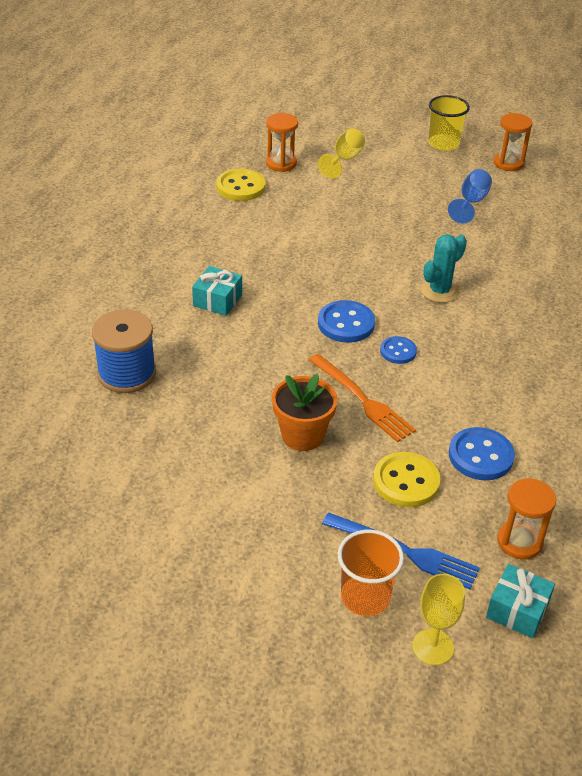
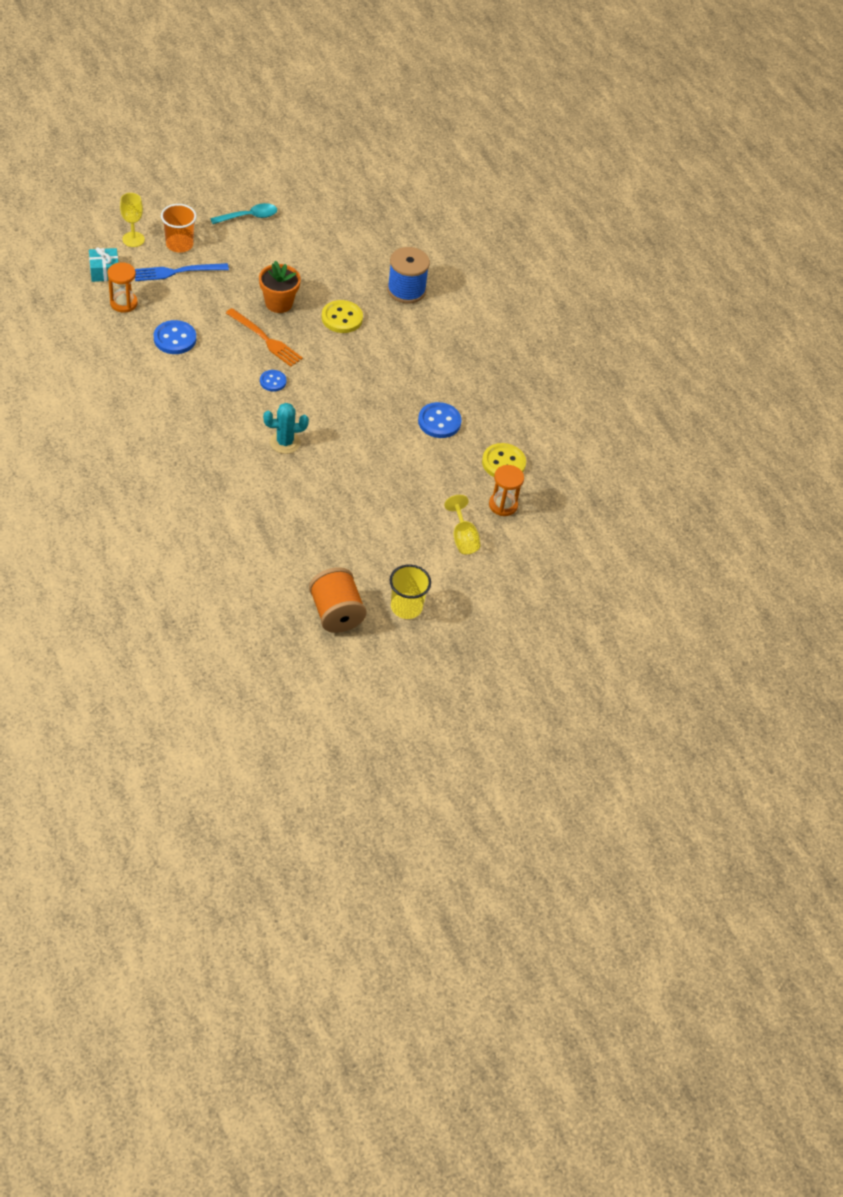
camera: 135 degrees right, 10 degrees up
turquoise gift [192,266,242,316] -> none
orange fork [309,354,416,442] -> orange fork turned 150 degrees counterclockwise [226,308,303,367]
blue button [318,300,375,343] -> blue button moved to [418,402,462,438]
yellow button [373,452,440,507] -> yellow button moved to [322,300,363,333]
turquoise cactus [421,234,467,303] -> turquoise cactus turned 75 degrees clockwise [263,403,309,454]
blue goblet [448,169,492,224] -> none
orange hourglass [494,113,532,171] -> orange spool [309,567,367,633]
none -> turquoise spoon [210,203,277,224]

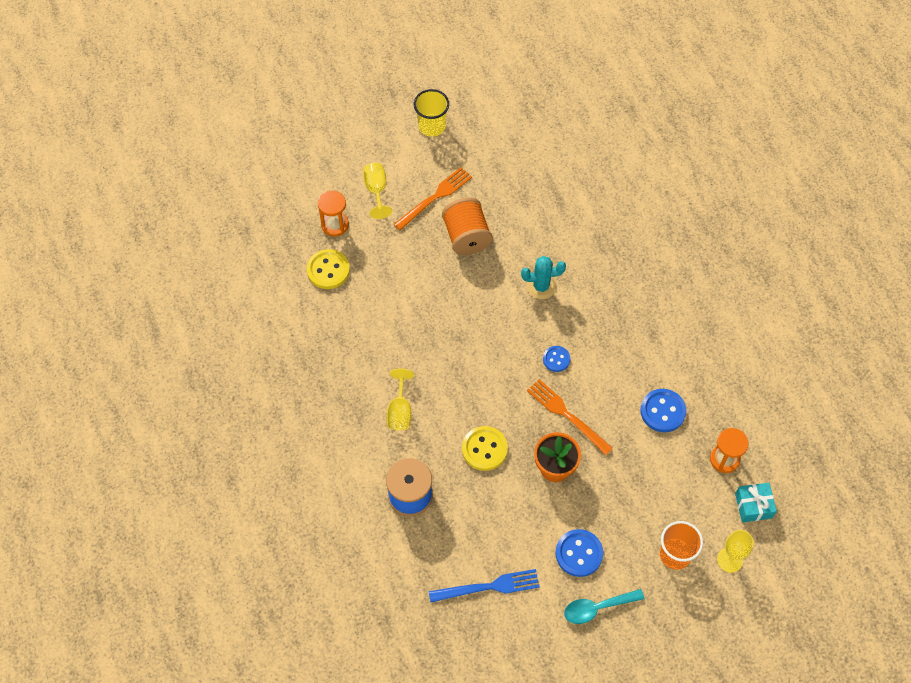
camera: 170 degrees left, 10 degrees up
blue fork [135,263,229,281] -> blue fork moved to [429,569,540,602]
orange spool [309,567,367,633] -> orange spool moved to [442,197,492,255]
blue button [418,402,462,438] -> blue button moved to [556,529,603,577]
none -> yellow goblet [387,368,414,430]
none -> orange fork [394,167,472,230]

